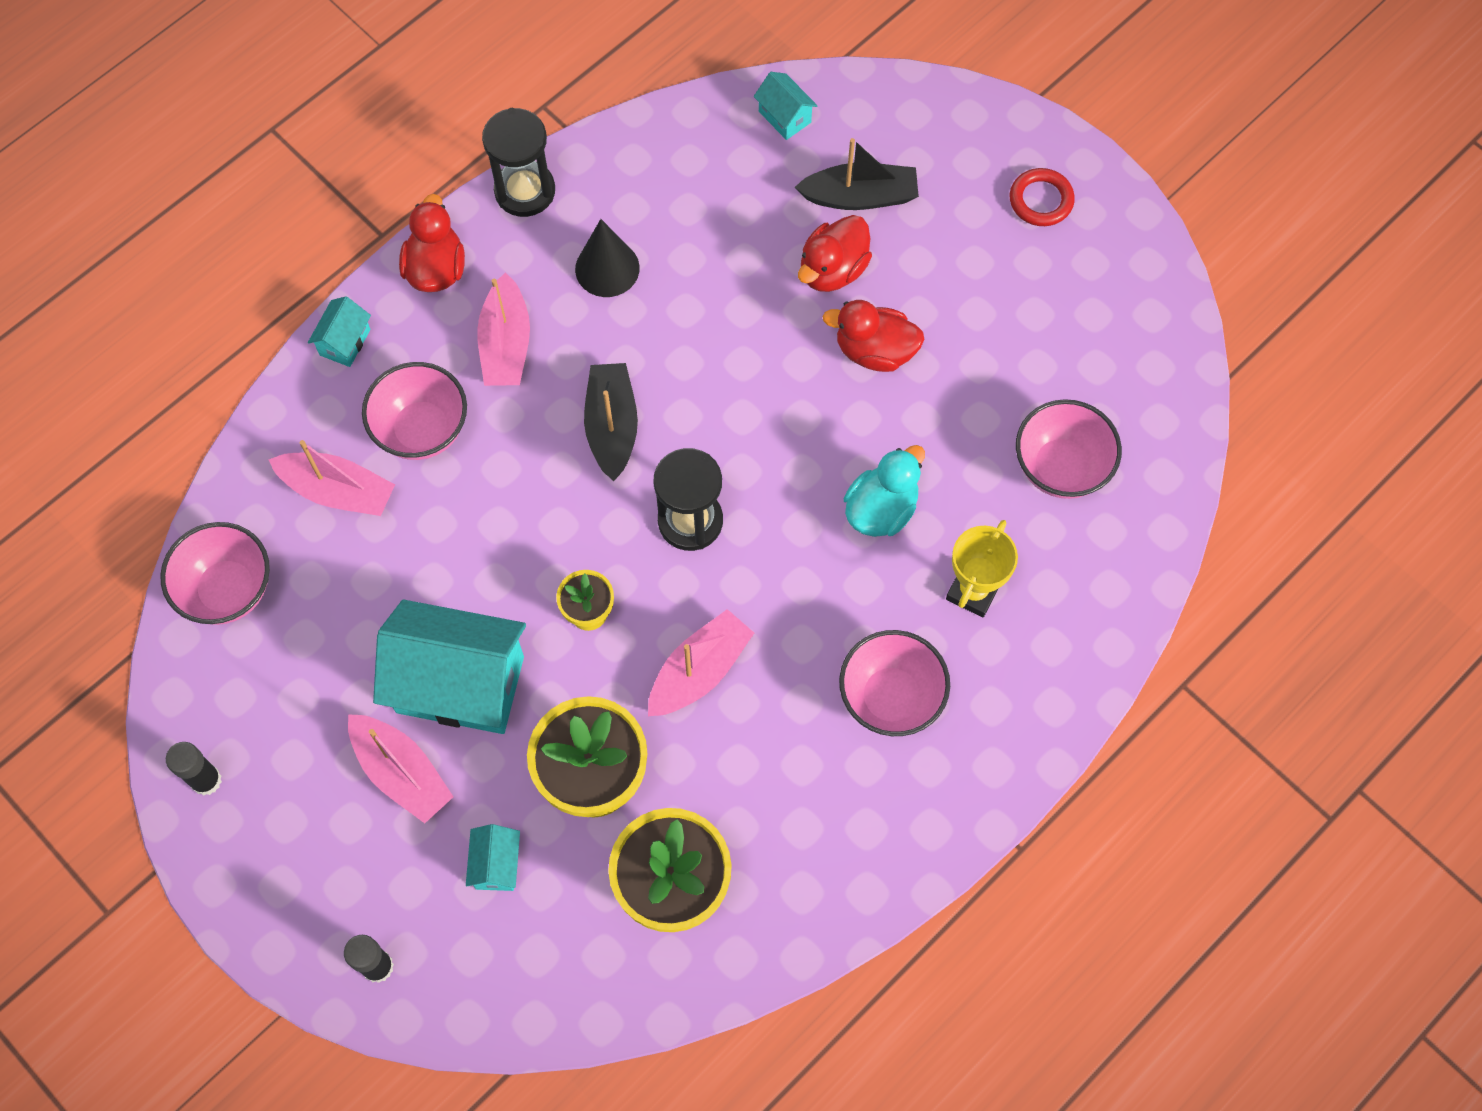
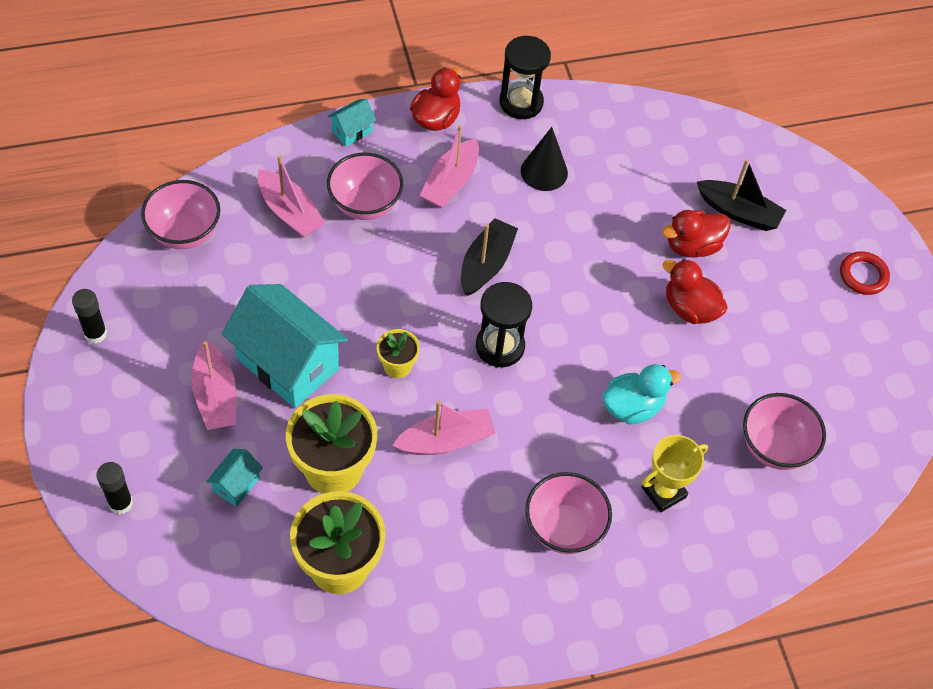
camera: 25 degrees right, 10 degrees down
turquoise house [754,72,818,140] -> none

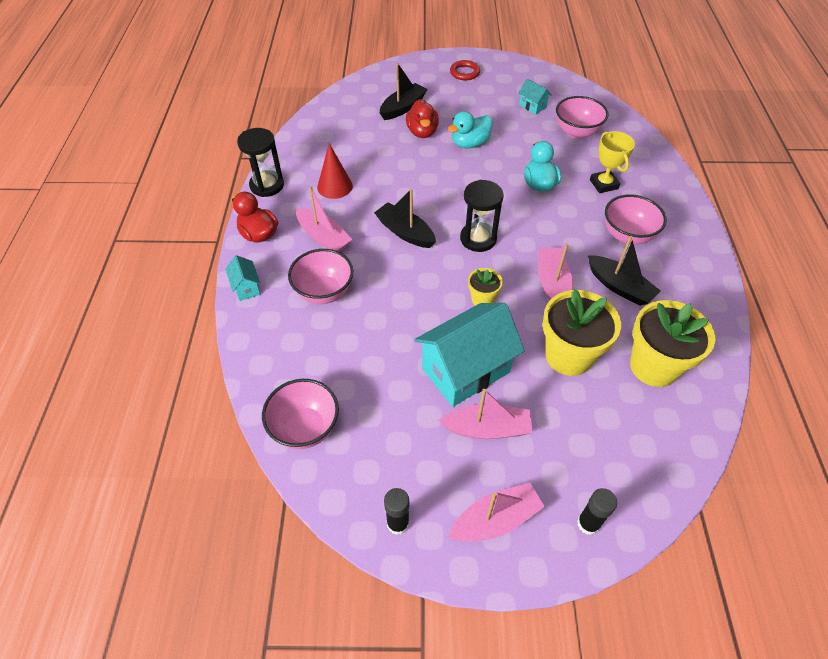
camera: 70 degrees left, 5 degrees down
turquoise house [206,449,263,507] -> turquoise house moved to [519,79,551,114]
pink boat [258,155,325,238] -> pink boat moved to [448,483,545,542]
black cone [521,127,568,191] -> red cone [317,143,353,199]
red duck [663,259,728,324] -> turquoise duck [448,111,492,148]
none -> black boat [588,236,661,306]

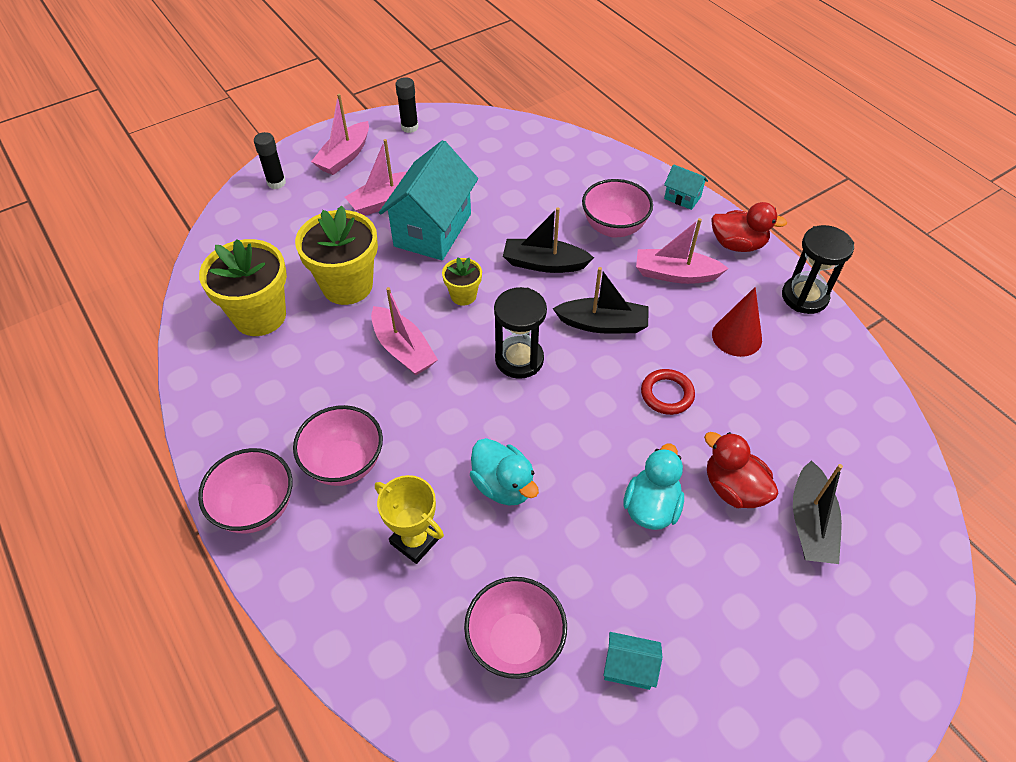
camera: 145 degrees right, 0 degrees up
pink bowl [262,379,339,449] -> pink bowl moved to [198,448,292,534]
red ring [450,60,480,80] -> red ring moved to [641,369,695,415]
black boat [588,236,661,306] -> black boat moved to [503,207,594,273]

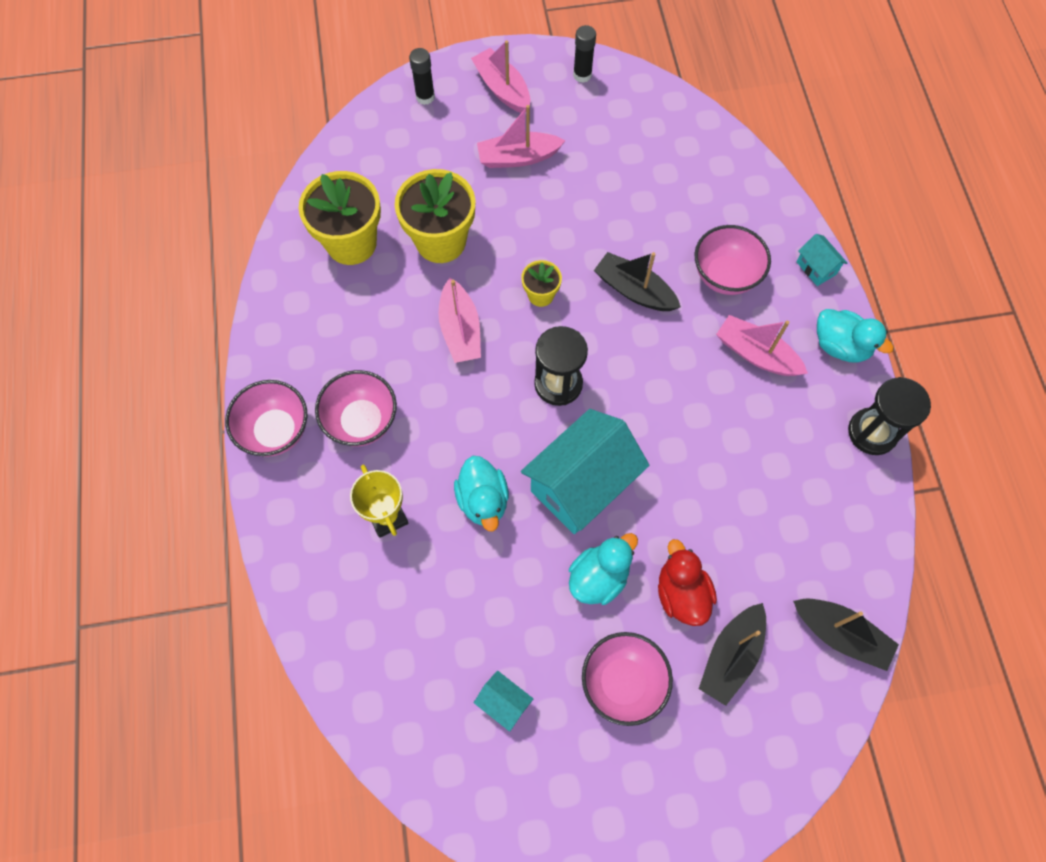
camera: 25 degrees right, 15 degrees up
pink boat [311,94,369,175] -> pink boat turned 90 degrees clockwise [471,40,530,113]
turquoise house [379,140,478,260] -> turquoise house moved to [521,409,649,534]
pink bowl [464,577,567,679] -> pink bowl moved to [582,632,673,726]
black boat [553,267,648,334] -> black boat moved to [793,598,899,671]
red ring [641,369,695,415] -> none
red duck [711,202,787,252] -> turquoise duck [817,309,894,362]
red cone [712,287,762,357] -> none

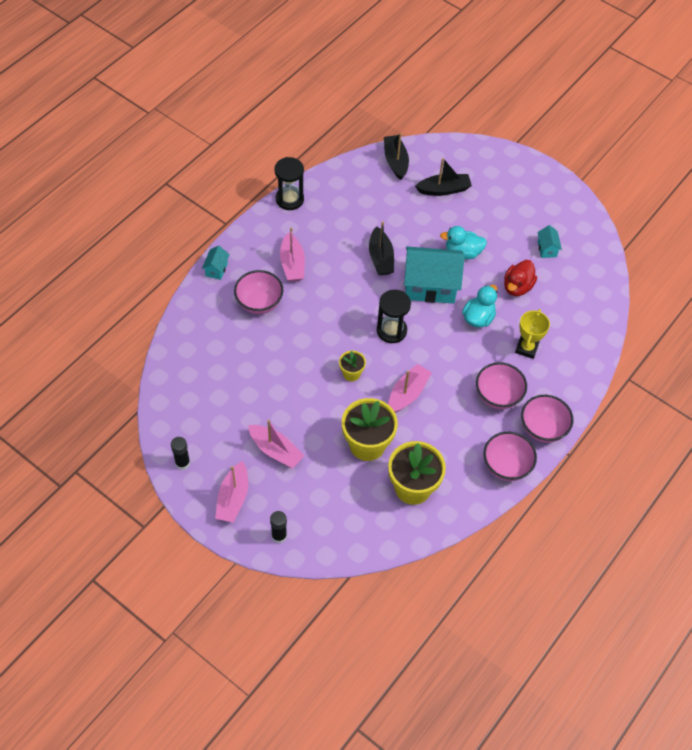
camera: 135 degrees left, 10 degrees down
pink bowl [582,632,673,726] -> pink bowl moved to [483,432,537,481]
black boat [594,252,681,311] -> black boat moved to [369,221,394,275]
red duck [658,539,717,626] -> red duck moved to [504,260,537,296]
turquoise duck [817,309,894,362] -> none

